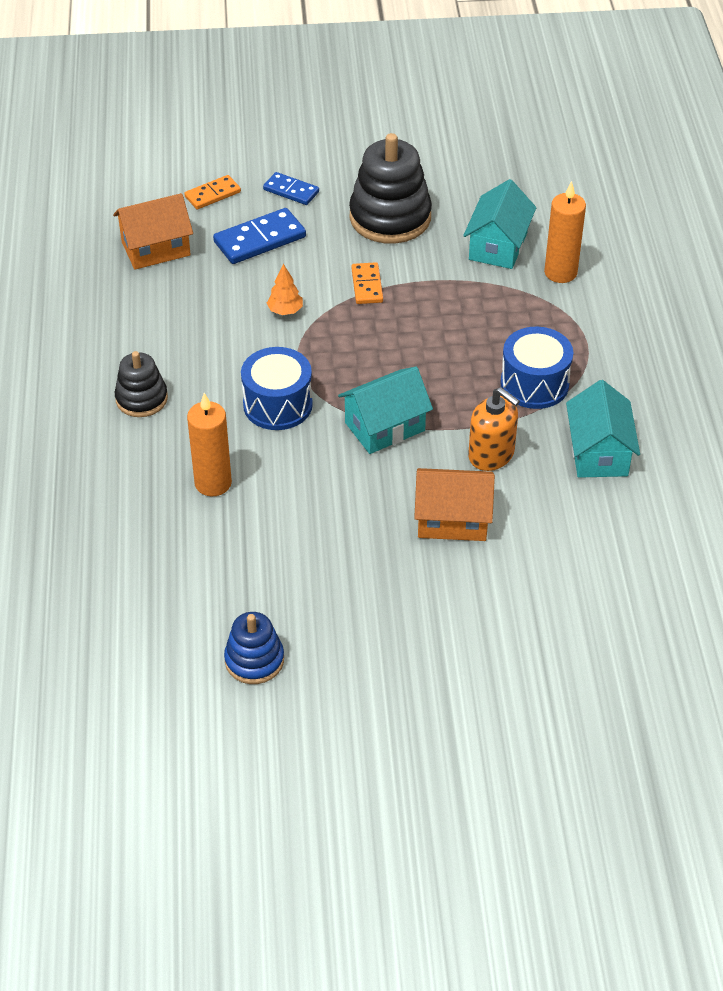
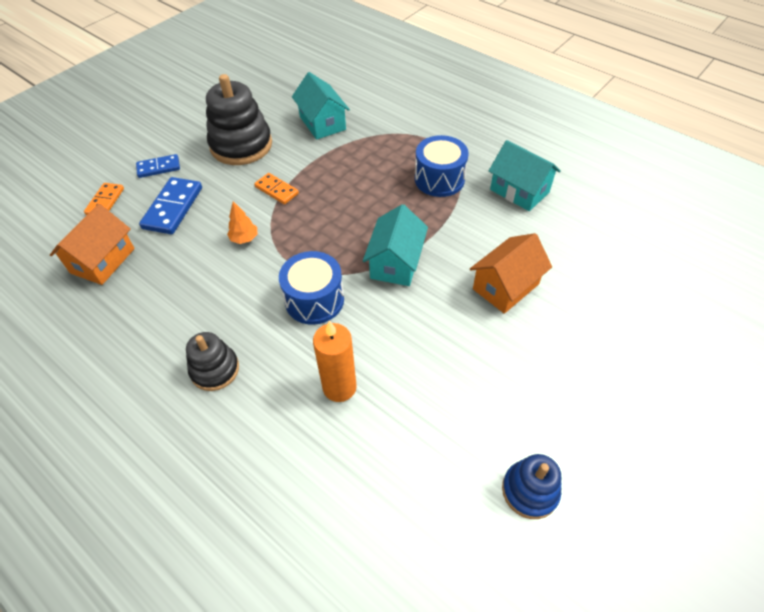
camera: 45 degrees left, 5 degrees up
orange soap dispenser [468,387,520,471] -> none
orange candle [544,181,586,283] -> none

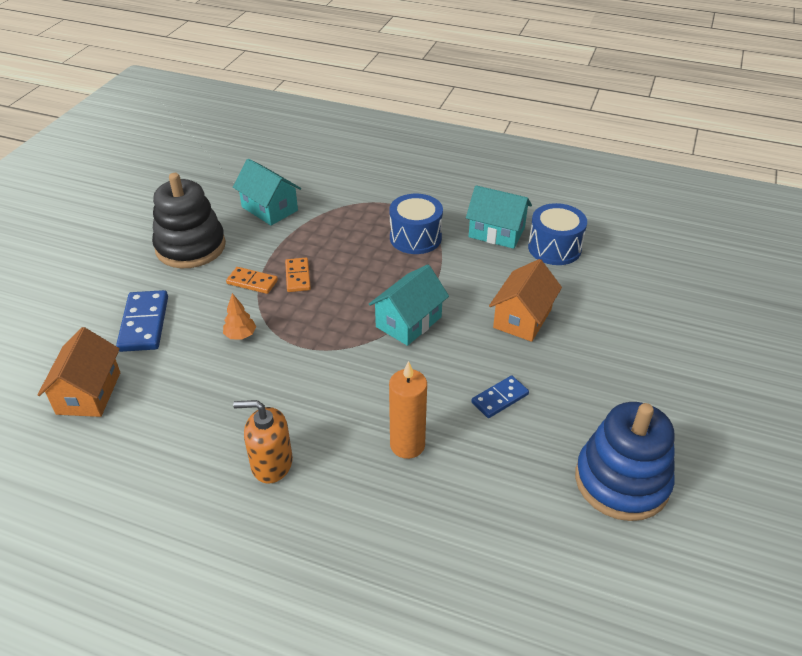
camera: 20 degrees left, 10 degrees down
orange domino [84,183,124,215] -> orange domino moved to [285,258,311,292]
blue domino [136,154,180,178] -> blue domino moved to [471,376,529,418]
black stacking toy [186,332,239,391] -> orange soap dispenser [233,400,293,484]
blue drum [279,251,344,325] -> blue drum moved to [528,203,587,265]
turquoise house [363,204,428,286] -> turquoise house turned 45 degrees clockwise [369,265,449,346]
blue stacking toy [502,454,561,519] -> blue stacking toy [575,402,675,521], size x1.74

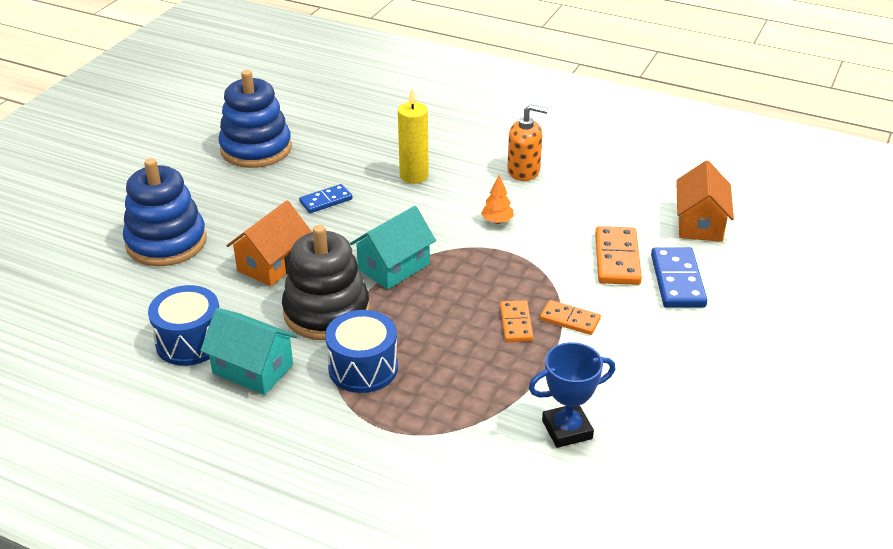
camera: 175 degrees left, 5 degrees down
black stacking toy [152,173,226,268] -> black stacking toy moved to [282,225,370,340]
orange tree [223,293,256,340] -> orange tree moved to [481,175,514,224]
turquoise house [233,159,301,226] -> blue trophy [529,342,615,448]
orange candle [389,361,427,459] -> yellow candle [398,88,429,184]
none -> blue stacking toy [123,158,207,267]
none -> orange domino [595,226,642,285]

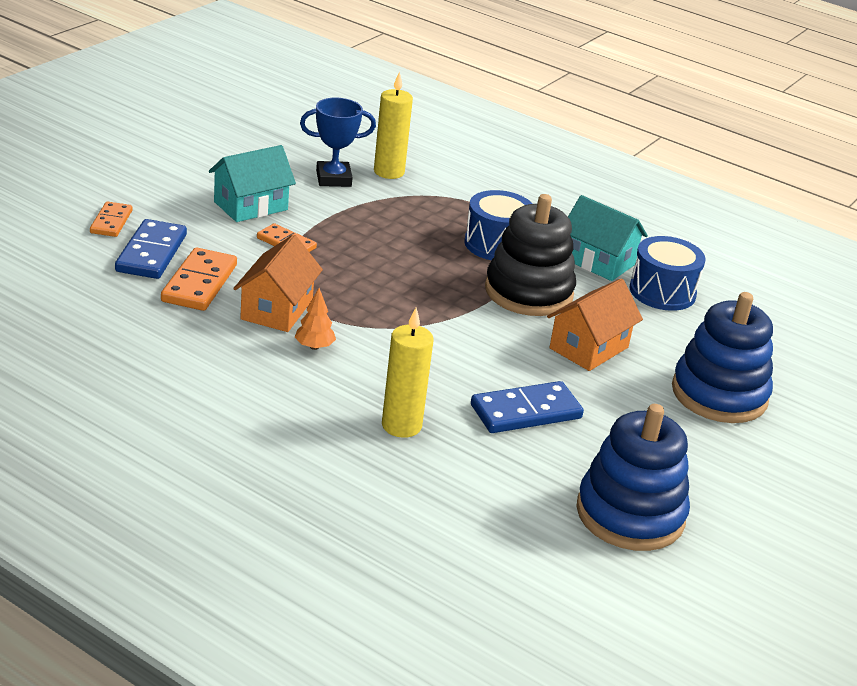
camera: 175 degrees left, 5 degrees down
blue domino [299,184,352,213] -> blue domino [471,381,584,433], size x1.60
turquoise house [350,206,436,289] -> turquoise house moved to [209,145,296,222]
orange domino [500,301,533,342] -> orange domino moved to [90,201,132,237]
orange soap dispenser [507,104,548,181] -> none
orange house [676,160,734,242] -> orange house moved to [233,235,323,332]
none -> yellow candle [374,71,413,179]

